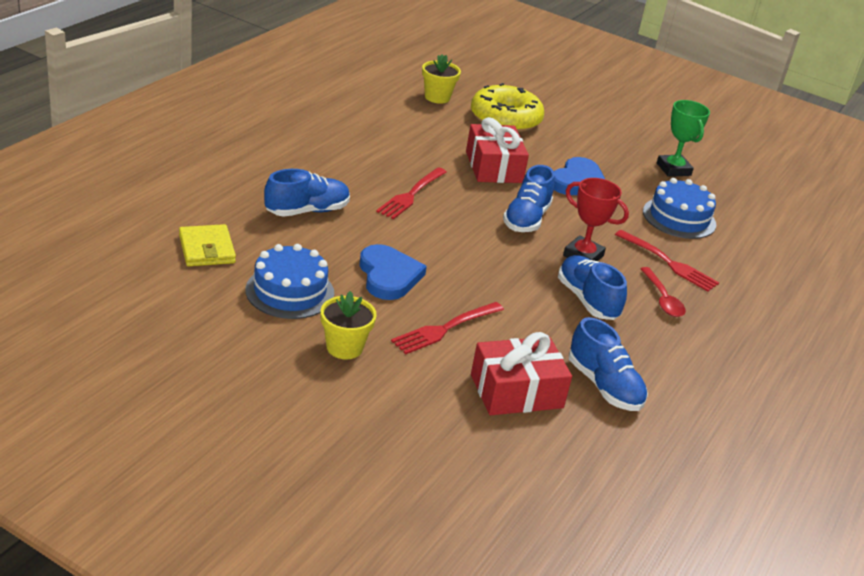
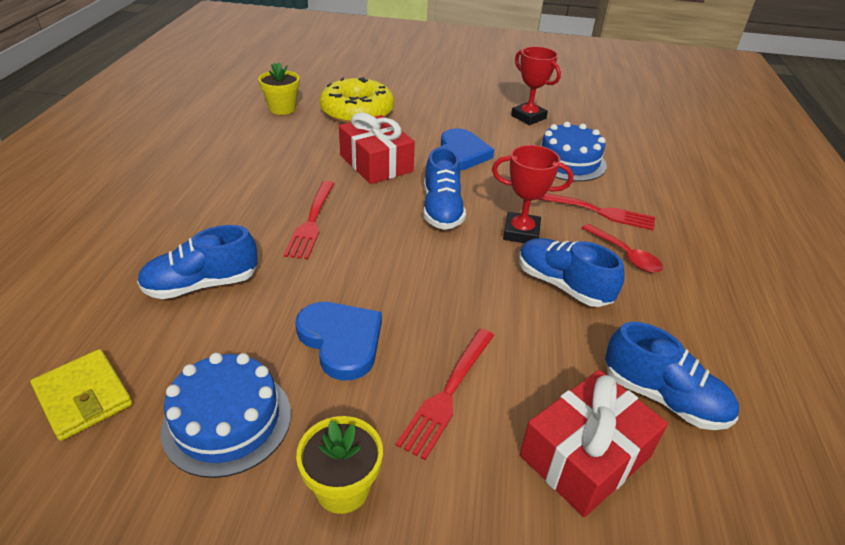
camera: 20 degrees left, 5 degrees up
blue shoe [264,169,350,217] -> blue shoe turned 150 degrees counterclockwise [137,225,258,299]
green trophy [657,100,710,177] -> red trophy [511,46,561,125]

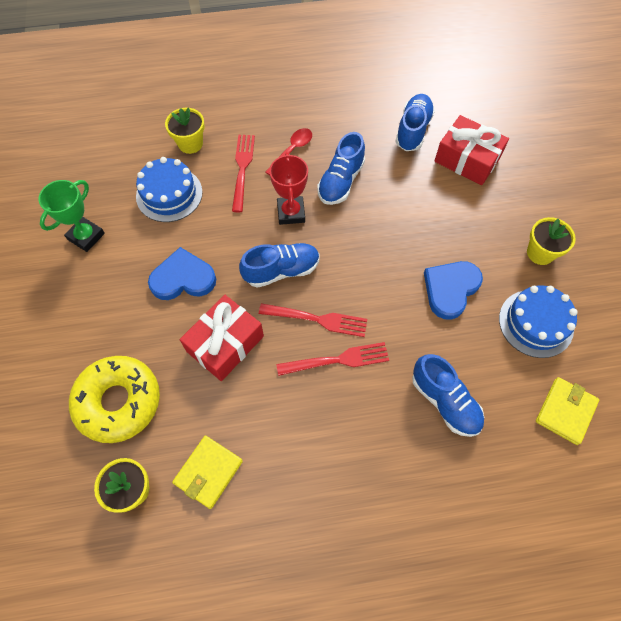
camera: 105 degrees left, 25 degrees up
red fork [396,329,494,460] -> red fork moved to [259,303,367,337]
red trophy [511,46,561,125] -> green trophy [39,180,105,252]
none -> yellow flower pot [165,108,205,154]
none -> yellow wallet [172,436,243,509]

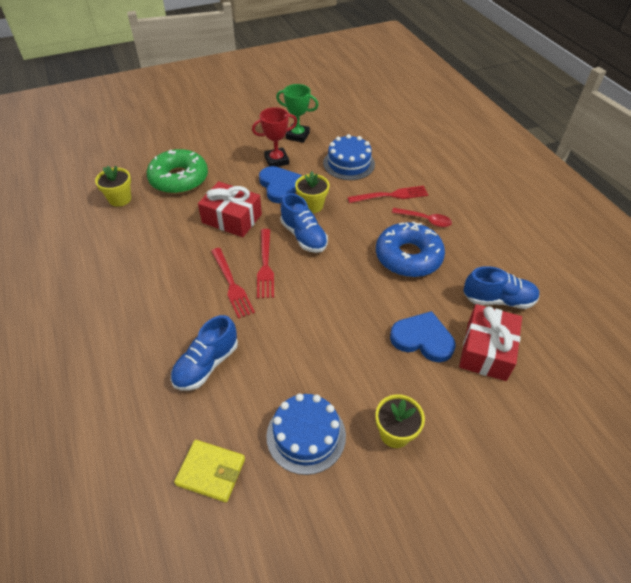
camera: 75 degrees right, 15 degrees down
yellow donut [69,356,160,443] -> green donut [147,149,208,194]
yellow flower pot [165,108,205,154] -> yellow flower pot moved to [295,171,329,213]
yellow wallet [172,436,243,509] -> none
red trophy [269,152,308,225] -> red trophy moved to [252,107,297,167]
blue shoe [317,132,365,205] -> blue donut [376,222,445,277]
blue heart [424,261,483,320] -> blue heart moved to [390,311,455,362]

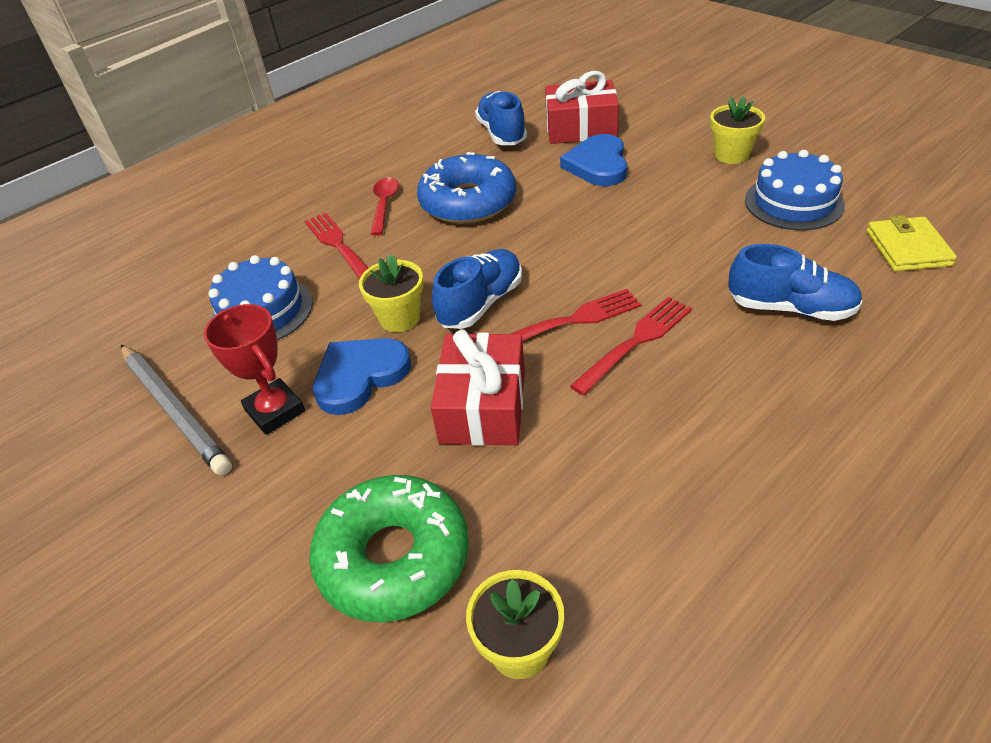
camera: 105 degrees left, 5 degrees down
green trophy [276,84,319,143] -> grey pencil [121,345,232,475]

